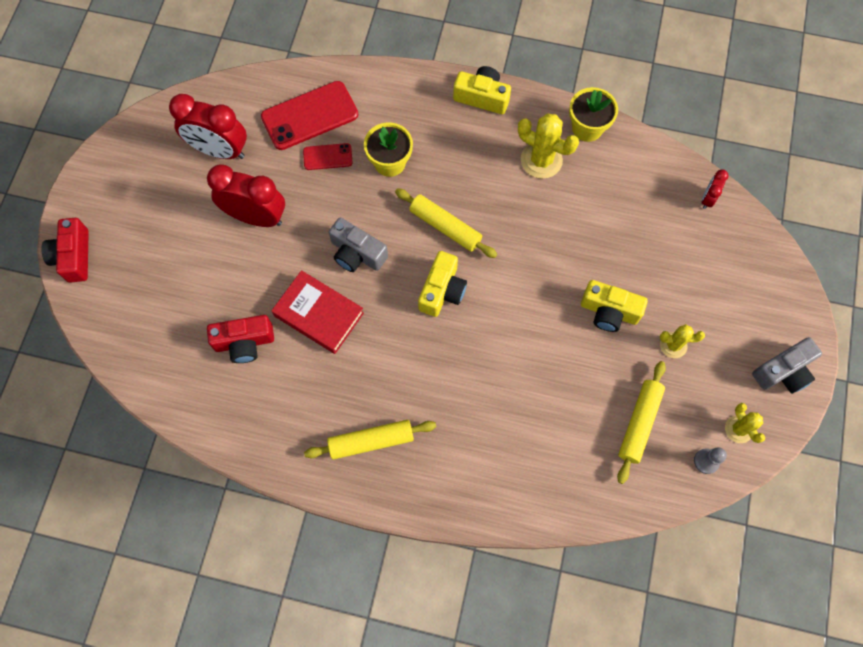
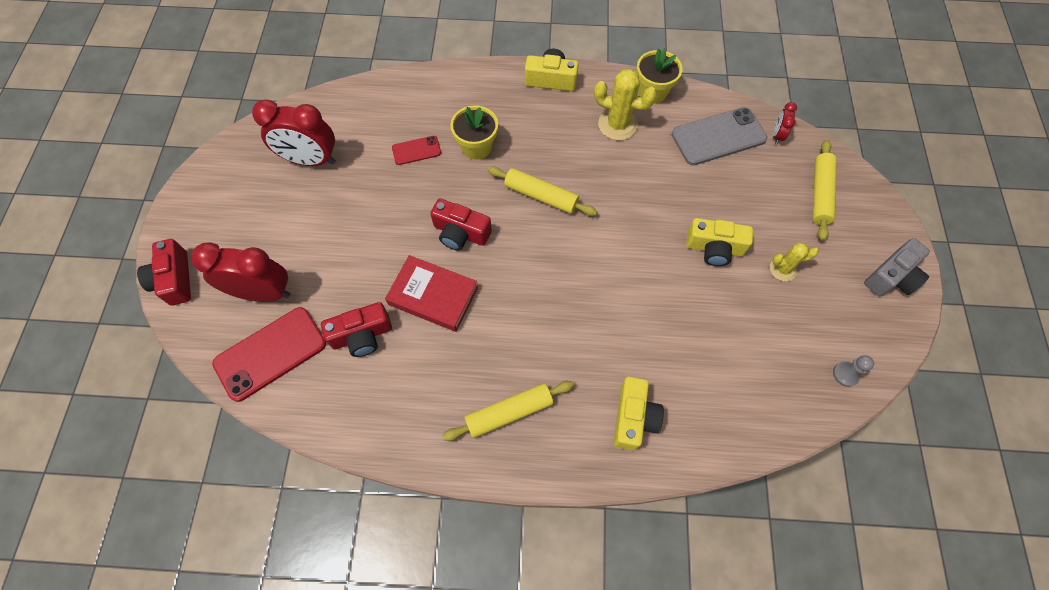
camera: 10 degrees left, 5 degrees down
red clock [207,165,285,227] -> red clock moved to [191,242,291,302]
red phone [261,81,358,150] -> red phone moved to [212,307,326,402]
grey camera [329,217,388,272] -> red camera [430,199,492,250]
yellow camera [418,251,467,317] -> yellow camera moved to [613,377,664,450]
yellow rolling pin [617,361,666,484] -> yellow rolling pin moved to [812,140,837,241]
yellow cactus [725,403,765,443] -> none
none -> grey phone [672,107,767,165]

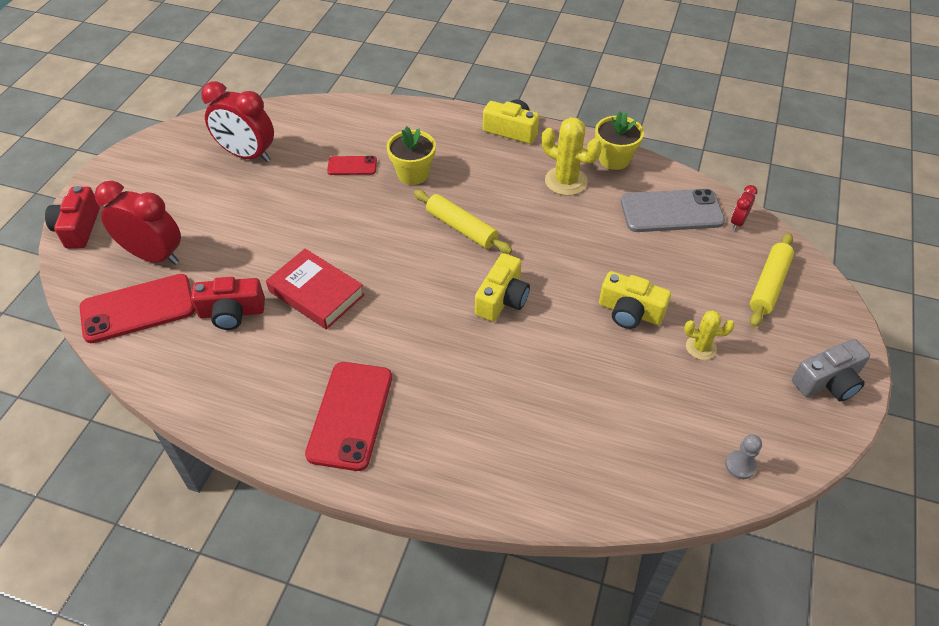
camera: 15 degrees right, 15 degrees down
red camera [430,199,492,250] -> none
yellow rolling pin [442,381,574,441] -> red phone [305,362,392,471]
yellow camera [613,377,664,450] -> yellow camera moved to [475,253,530,321]

